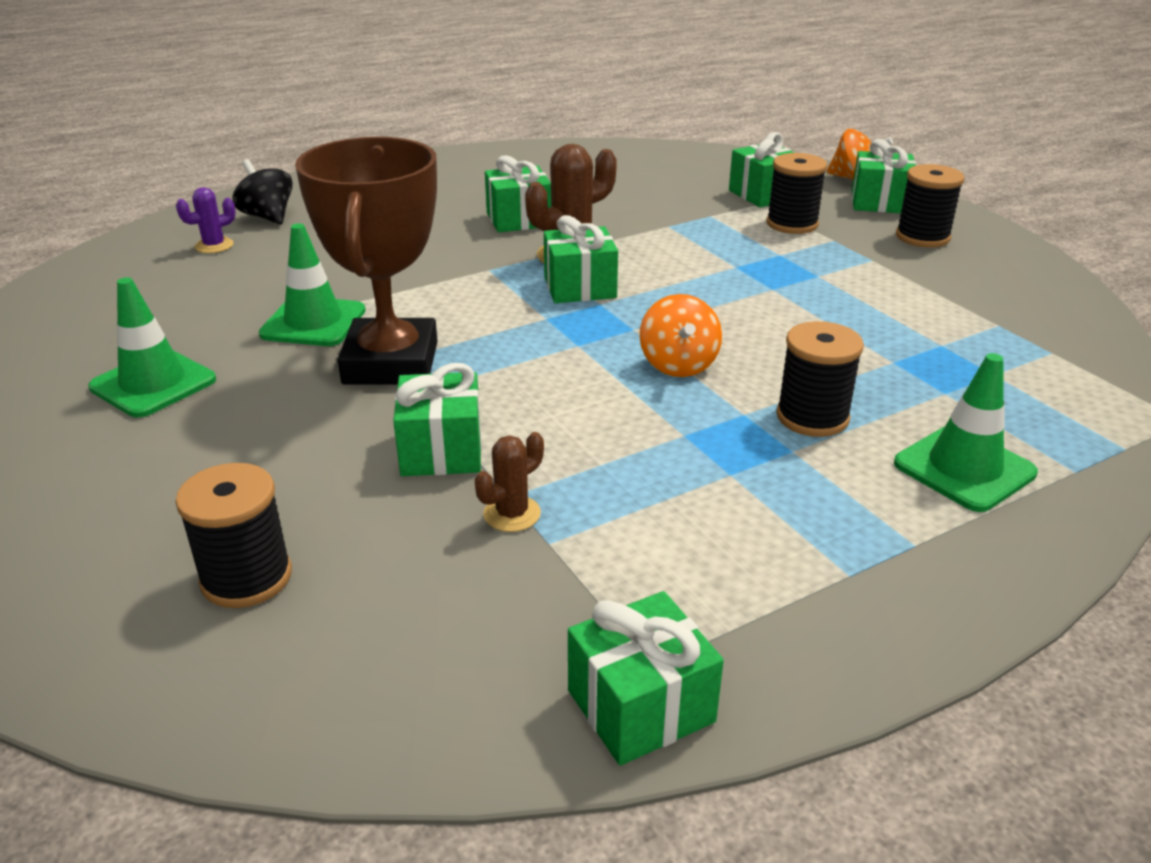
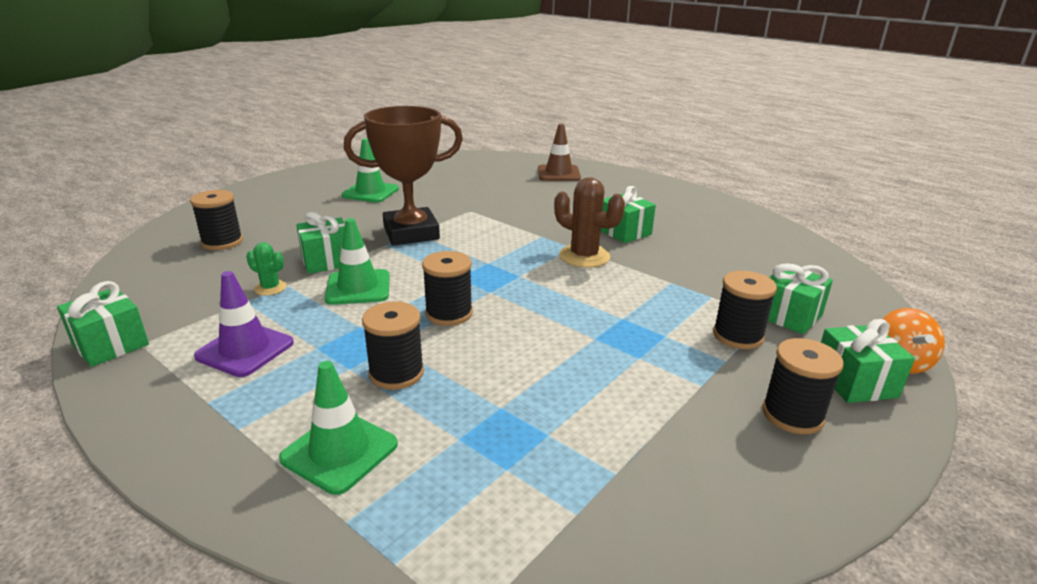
camera: 70 degrees right, 5 degrees down
purple cactus [176,187,236,253] -> none
black spinning top [233,159,293,225] -> brown traffic cone [538,124,581,181]
green traffic cone [259,223,366,346] -> green traffic cone moved to [324,218,390,305]
brown cactus [475,432,544,532] -> green cactus [246,242,287,296]
green gift [544,215,618,303] -> none
orange spinning top [640,294,722,377] -> black spool [422,251,473,326]
none -> purple traffic cone [194,271,294,377]

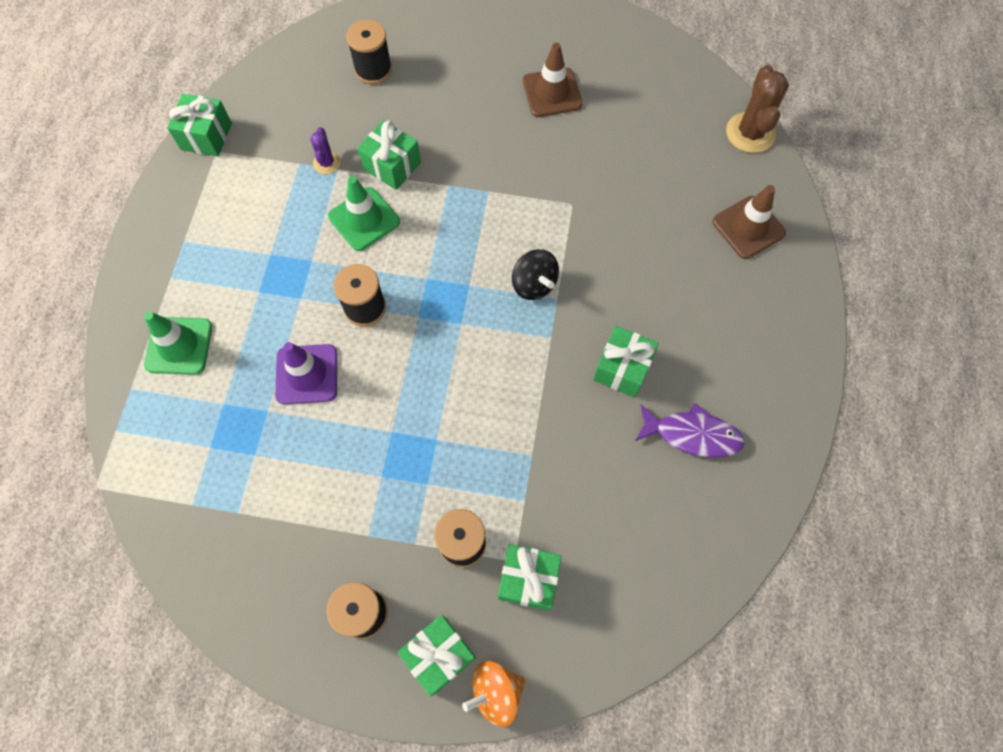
camera: 60 degrees right, 40 degrees up
purple traffic cone [194,271,294,377] -> purple traffic cone moved to [275,342,337,404]
green cactus [246,242,287,296] -> purple cactus [310,127,341,174]
green traffic cone [342,139,399,203] -> brown traffic cone [523,43,582,117]
brown trophy [344,106,463,245] -> none
black spool [362,302,424,390] -> none
brown cactus [554,177,625,268] -> brown cactus moved to [726,65,789,153]
none -> black spinning top [512,249,559,300]
none -> purple fish [635,403,745,458]

